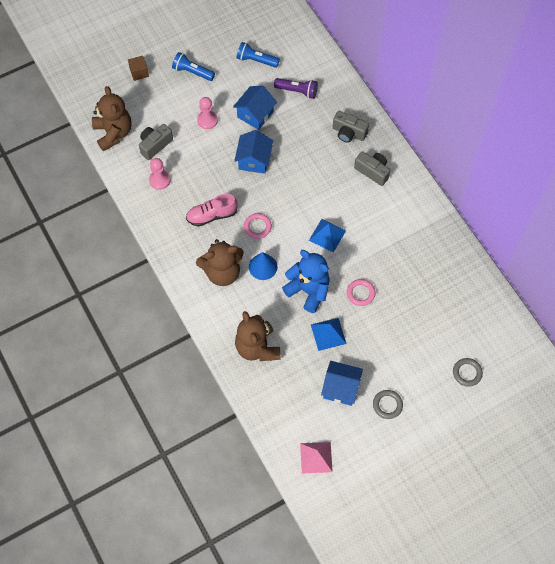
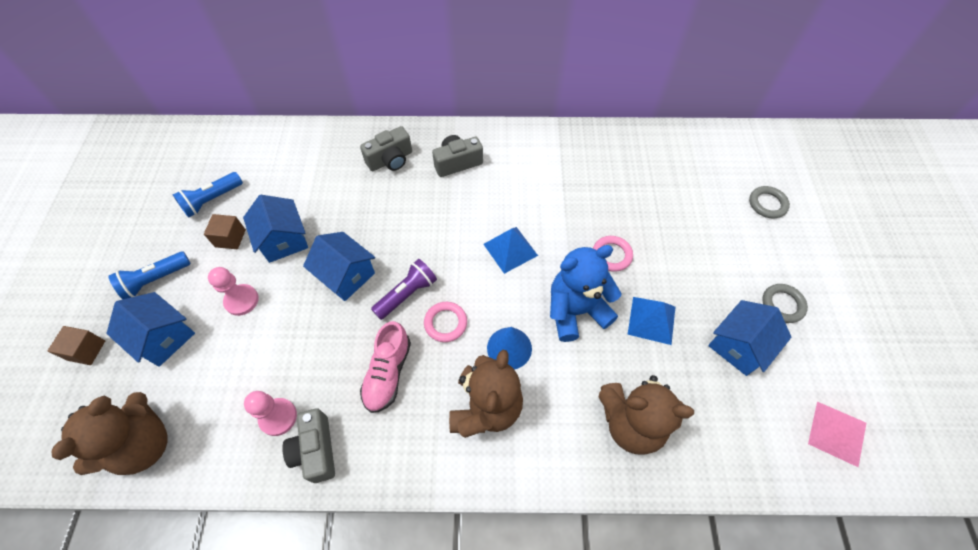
camera: 60 degrees left, 5 degrees down
brown teddy bear [92,86,132,151] -> brown teddy bear turned 105 degrees clockwise [52,392,168,475]
grey camera [139,124,173,160] -> grey camera moved to [282,408,335,483]
purple flashlight [274,78,318,99] -> purple flashlight moved to [371,259,437,320]
none -> blue house [106,292,195,367]
none -> brown cube [204,214,246,249]

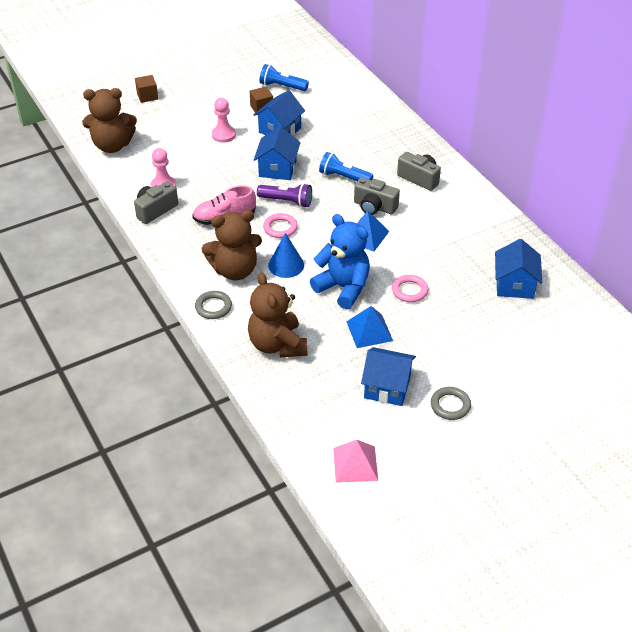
camera: 60 degrees right, 15 degrees down
blue house [106,292,195,367] -> blue house moved to [495,239,542,299]
blue flashlight [108,251,191,299] -> blue flashlight moved to [319,152,373,181]
grey camera [360,126,412,171] -> grey camera moved to [354,178,400,215]
grey ring [749,186,790,219] -> grey ring moved to [195,291,232,319]

